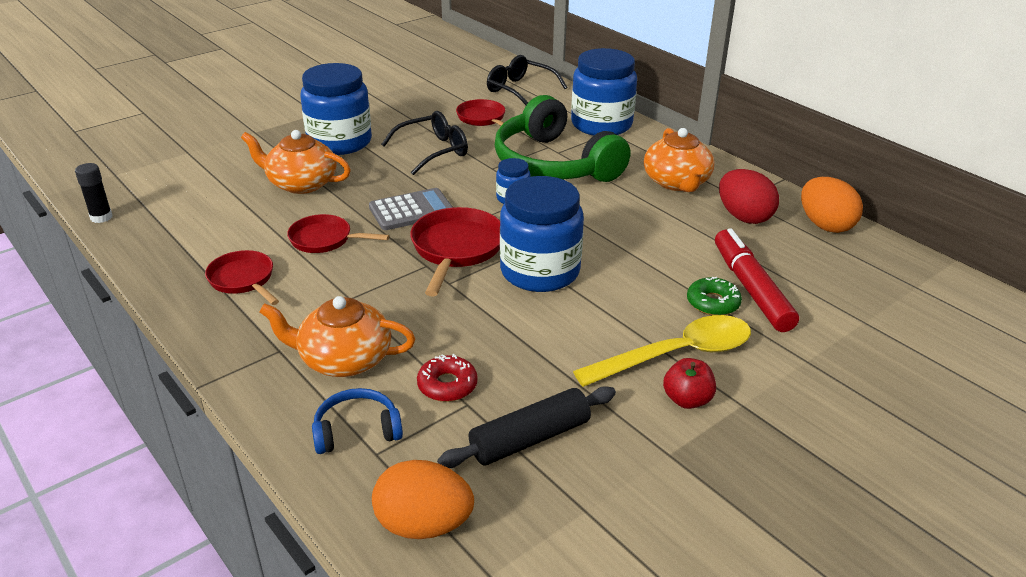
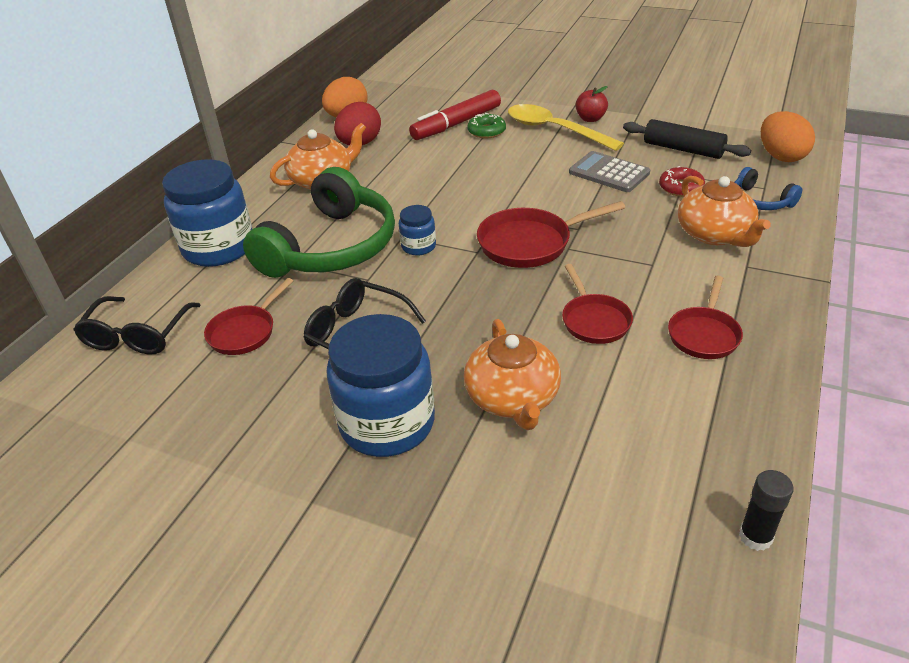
camera: 115 degrees left, 5 degrees up
grey calculator [369,188,453,230] -> grey calculator moved to [569,151,650,192]
blue jar [500,176,584,292] -> none

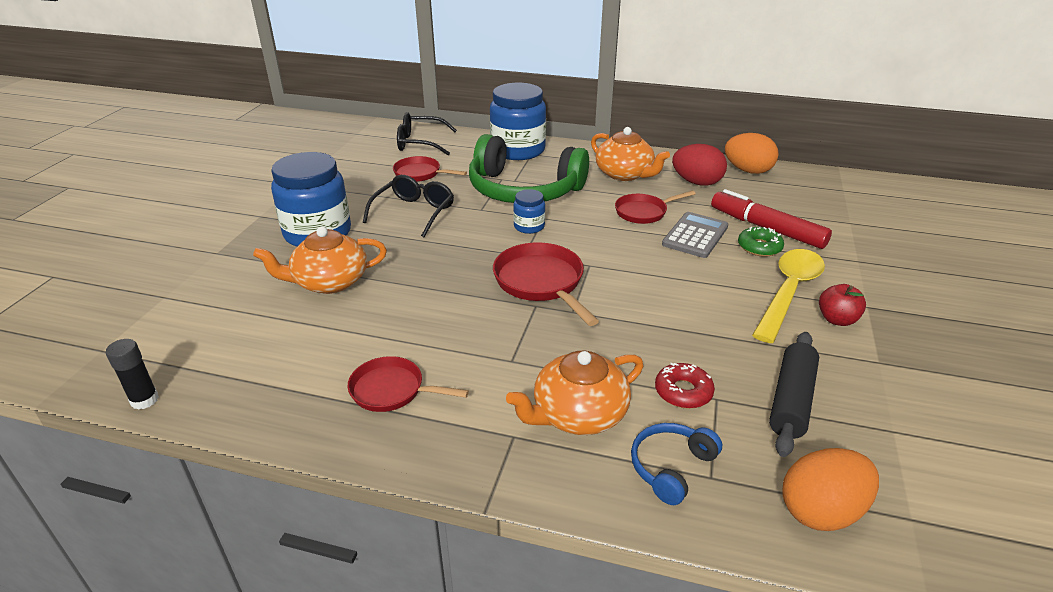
camera: 80 degrees right, 5 degrees down
red pan [562,264,633,344] -> red pan moved to [615,191,696,224]
grey calculator [569,151,650,192] -> grey calculator moved to [662,212,728,258]

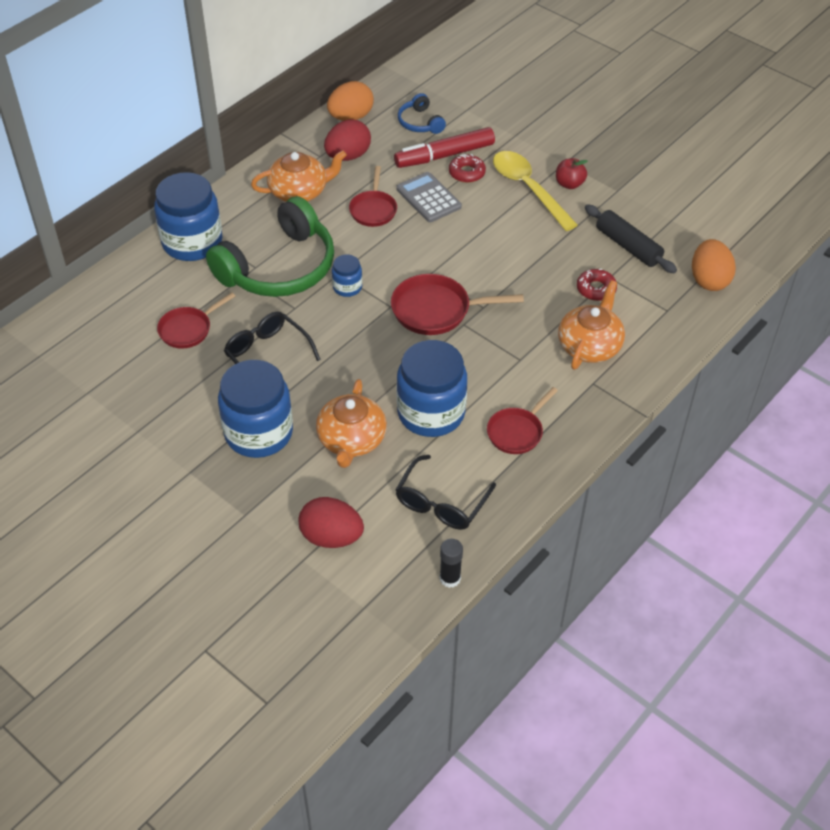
camera: 65 degrees left, 15 degrees up
black glasses [397,112,457,155] -> black glasses moved to [396,455,496,530]
orange teapot [506,351,643,435] -> orange teapot turned 150 degrees counterclockwise [558,280,625,370]
blue headphones [631,423,722,505] -> blue headphones moved to [398,93,446,134]
green donut [738,227,784,257] -> red donut [449,154,486,183]
none -> red egg [298,497,364,548]
none -> blue jar [397,340,467,437]

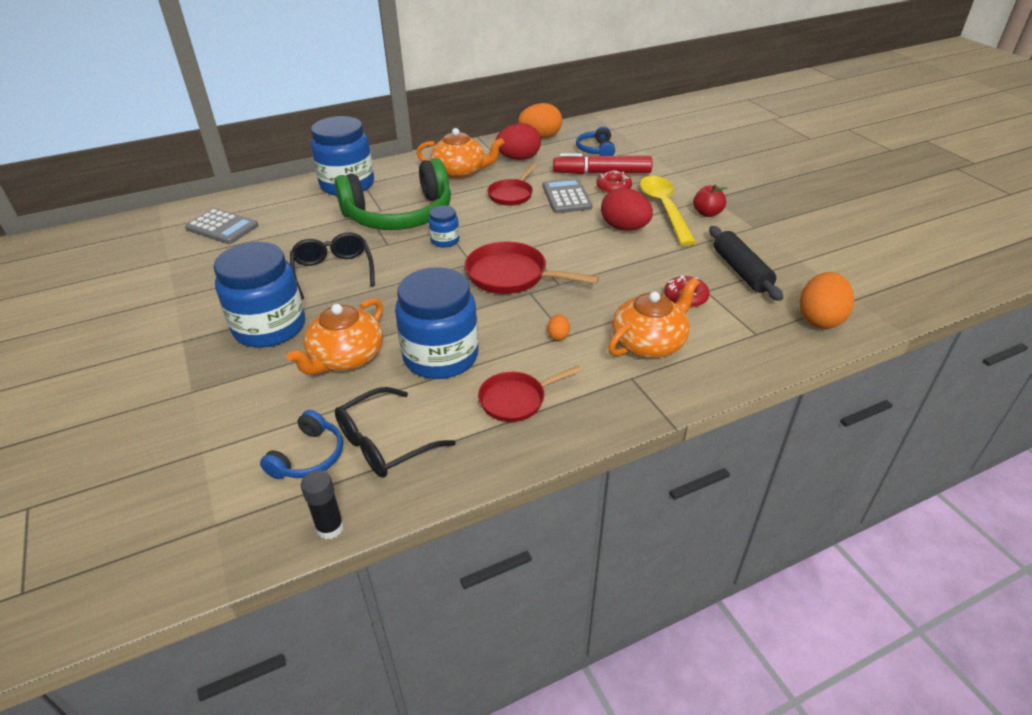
camera: 25 degrees right, 10 degrees down
red pan [157,293,235,349] -> none
red egg [298,497,364,548] -> red egg moved to [601,188,653,231]
none -> grey calculator [185,208,259,244]
none -> blue headphones [260,410,343,479]
none -> orange egg [548,314,570,340]

